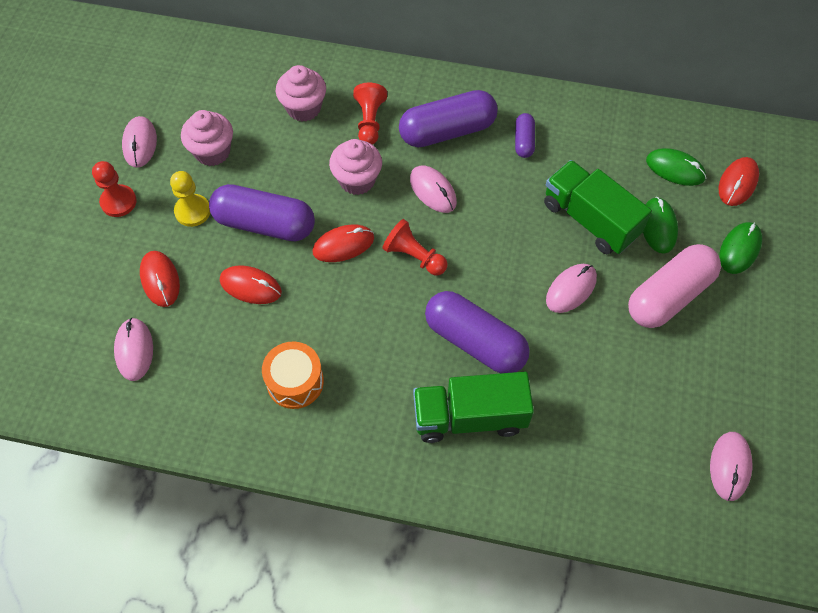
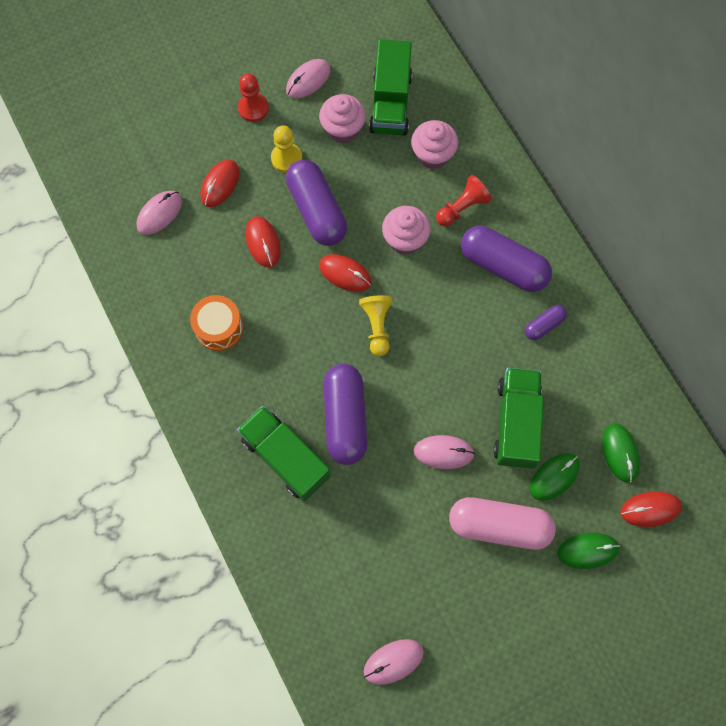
camera: 50 degrees right, 10 degrees up
red pawn [382,219,448,275] -> yellow pawn [359,295,393,356]
pink mouse [410,166,457,213] -> none
none -> green truck [369,39,412,135]

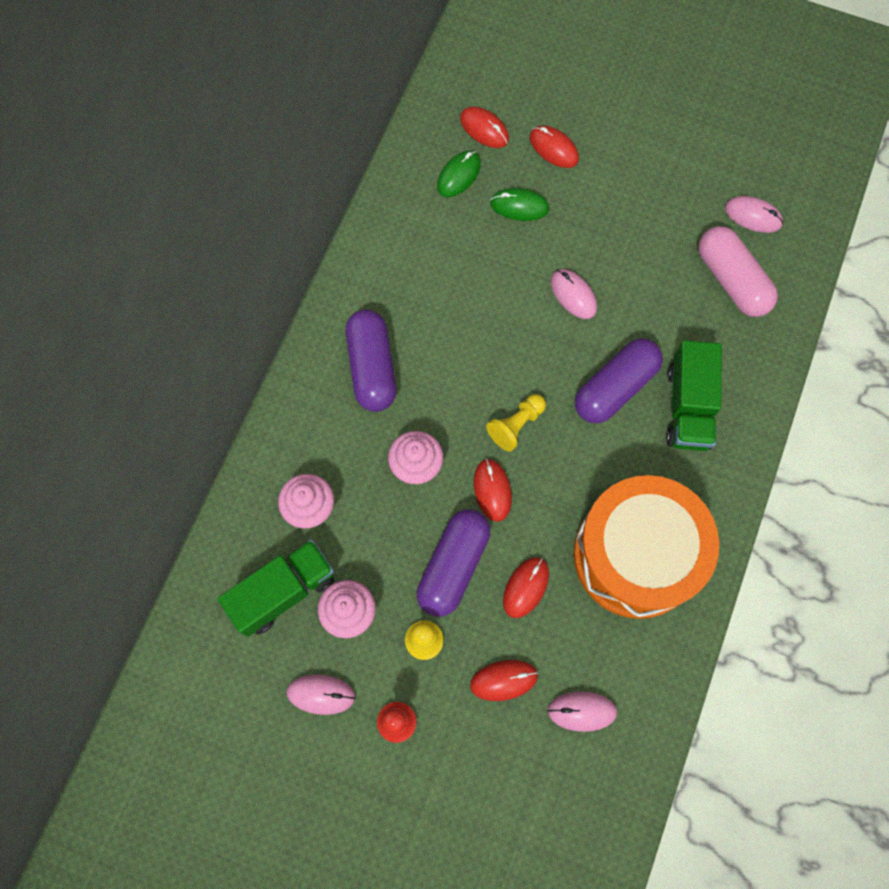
camera: 130 degrees left, 0 degrees up
orange drum [190,295,243,351] -> orange drum [574,475,719,619], size x2.29
red pawn [436,175,492,226] -> none
pink capsule [449,497,556,550] -> pink capsule moved to [698,226,778,317]
green truck [493,368,544,469] -> none
purple capsule [525,305,567,340] -> none
green mouse [557,533,620,569] -> red mouse [530,126,579,168]

